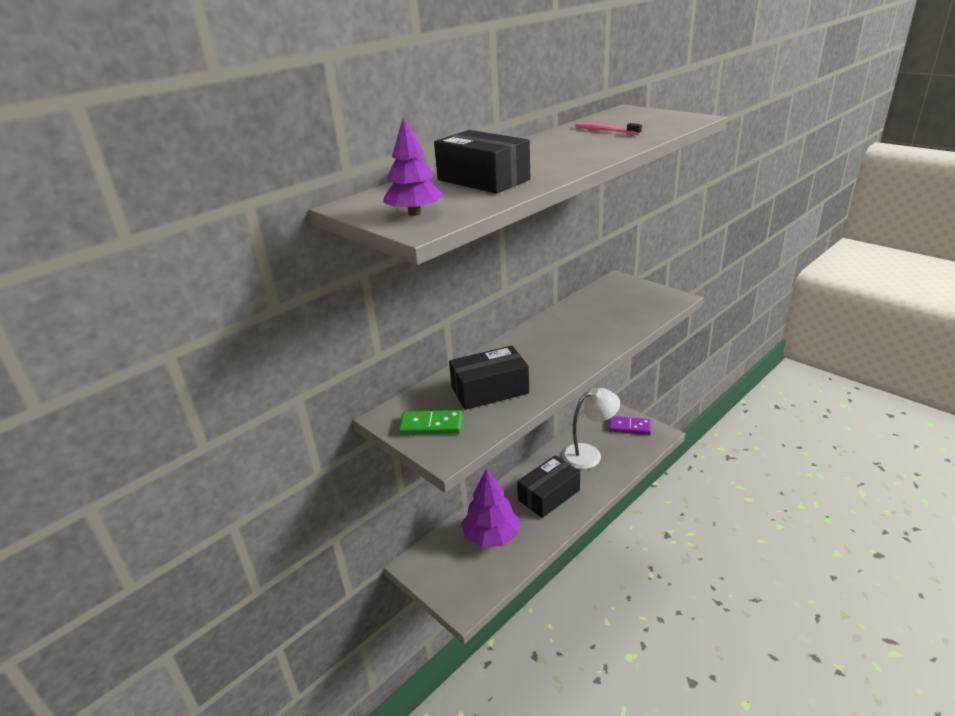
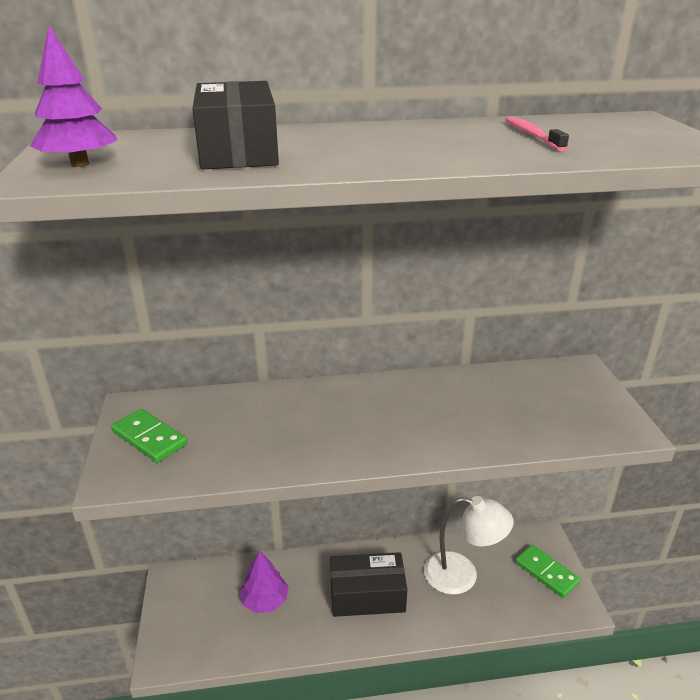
camera: 35 degrees right, 0 degrees up
black box [449,346,529,410] -> none
purple tree [461,468,520,548] -> purple tree [240,550,289,613], size x0.66
purple domino [609,416,651,435] -> green domino [515,545,580,598]

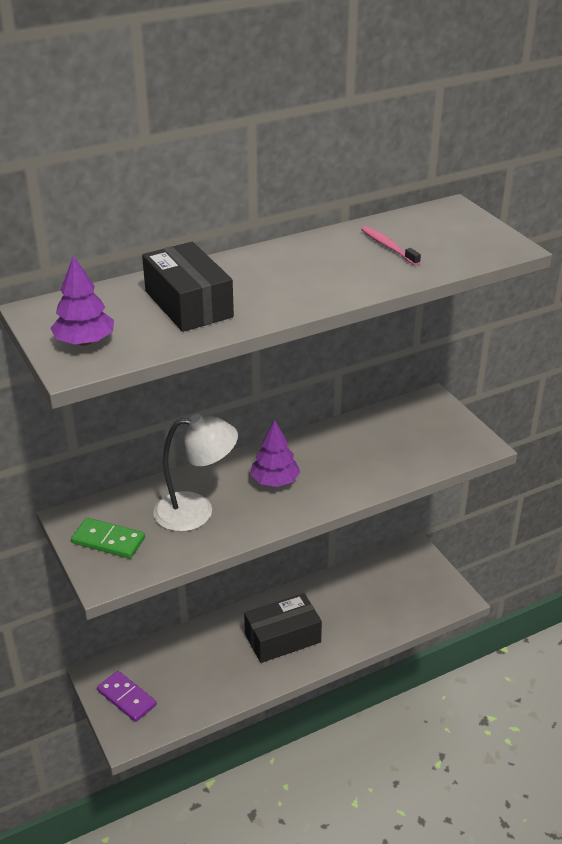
camera: 20 degrees left, 5 degrees up
purple tree [240,550,289,613] -> purple tree moved to [250,420,300,487]
white lamp [424,496,514,595] -> white lamp moved to [153,414,238,532]
green domino [515,545,580,598] -> none
none -> purple domino [97,671,157,722]

